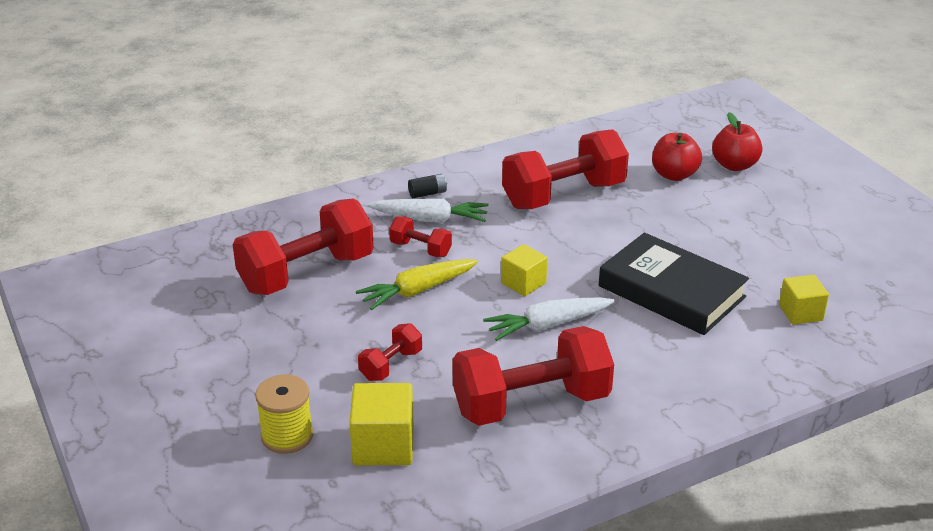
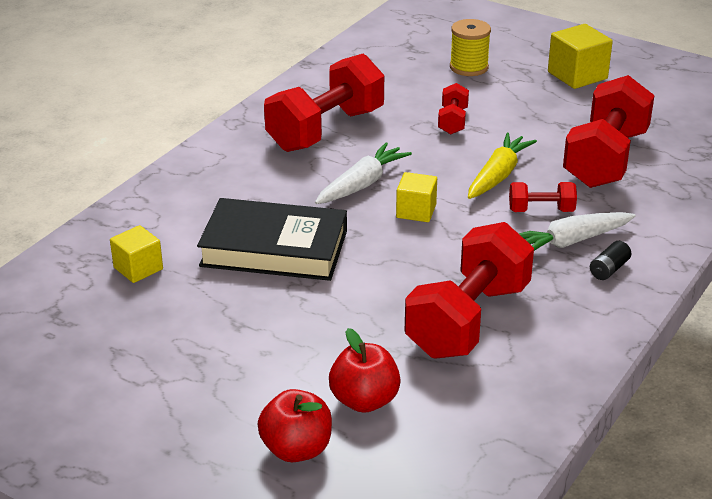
camera: 150 degrees right, 0 degrees up
yellow cube [349,383,414,465] -> yellow cube moved to [548,24,613,89]

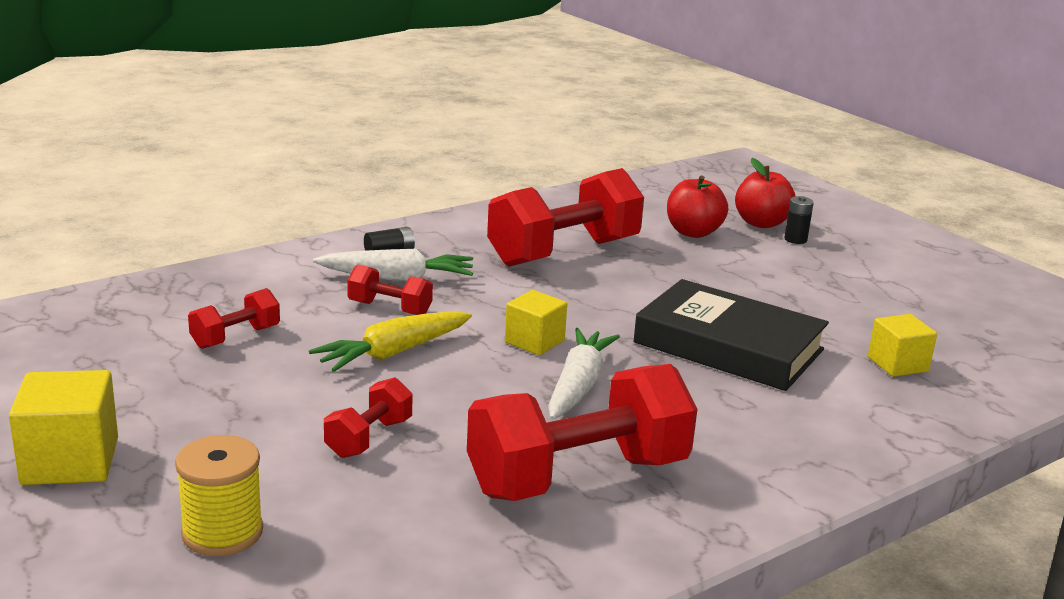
camera: 160 degrees left, 10 degrees down
white carrot [315,142,412,204] -> white carrot turned 135 degrees clockwise [548,328,620,420]
red dumbbell [563,75,655,188] -> red dumbbell [188,288,280,349], size x0.47
none -> black battery [784,196,814,244]

